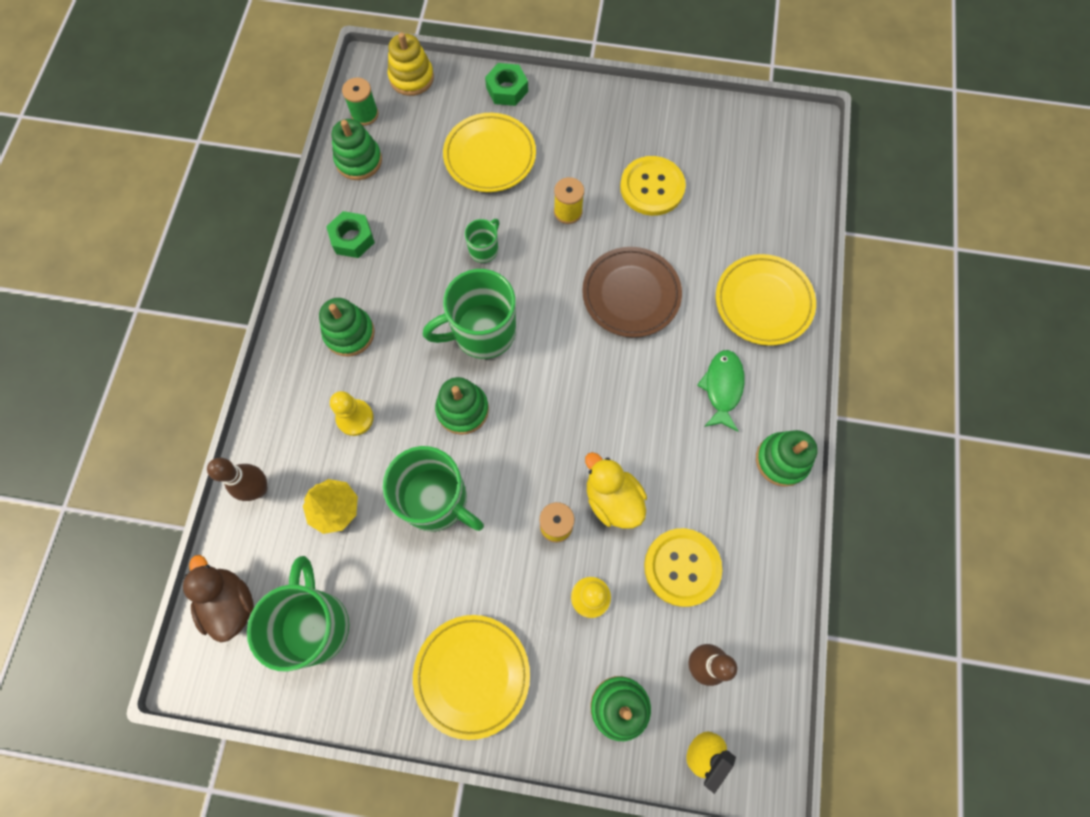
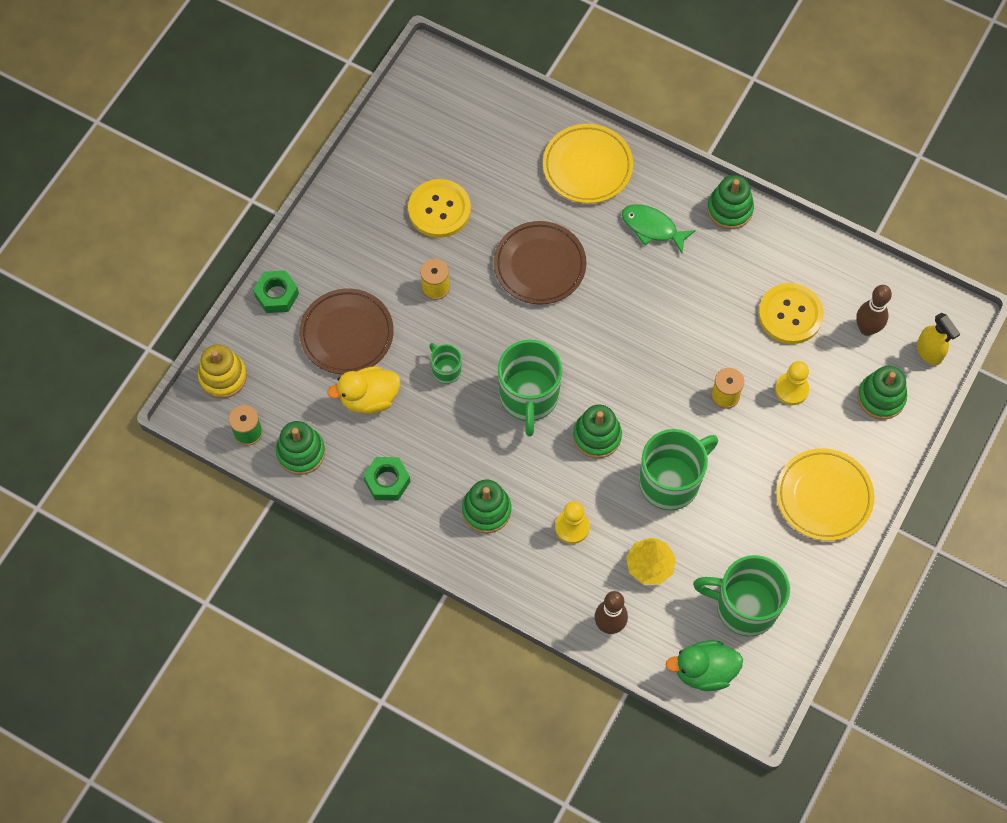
camera: 70 degrees left, 5 degrees down
brown duck [183,555,254,643] -> green duck [666,640,743,691]
yellow plate [443,113,536,192] -> brown plate [299,289,394,375]
yellow duck [585,452,647,529] -> yellow duck moved to [327,366,400,414]

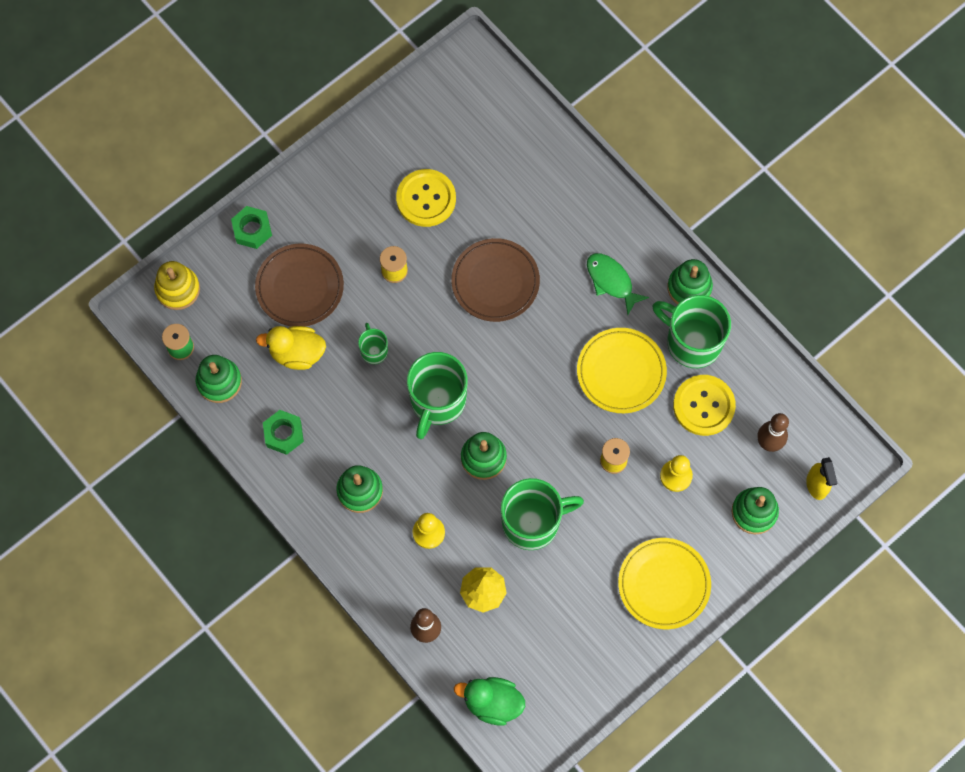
camera: 20 degrees right, 5 degrees up
yellow plate [543,124,633,203] -> yellow plate moved to [577,328,667,413]
green mug [693,555,790,637] -> green mug moved to [652,295,731,368]

